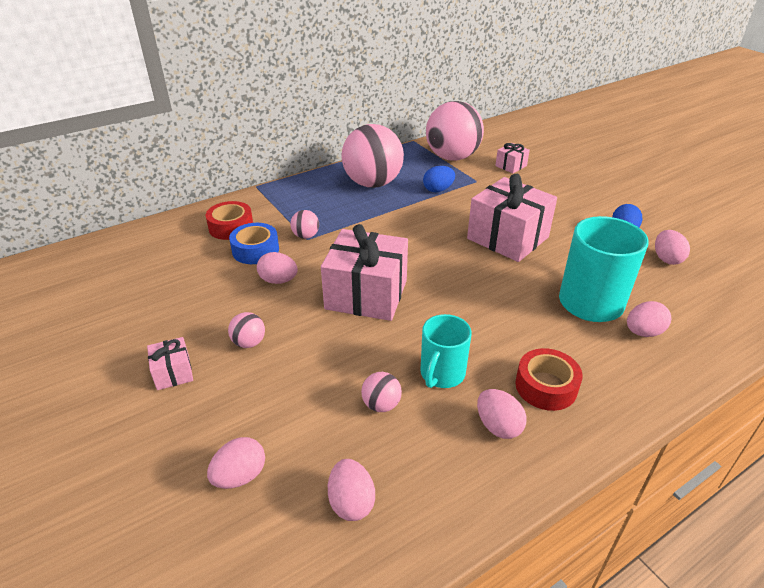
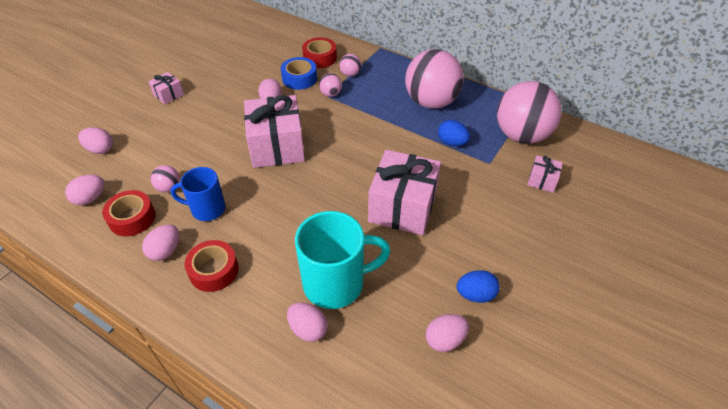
camera: 65 degrees right, 10 degrees up
pink ball [228,312,265,348] -> pink ball moved to [339,54,361,77]
turquoise mug [420,314,472,388] -> blue mug [171,167,226,221]
none -> red tape [102,190,155,236]

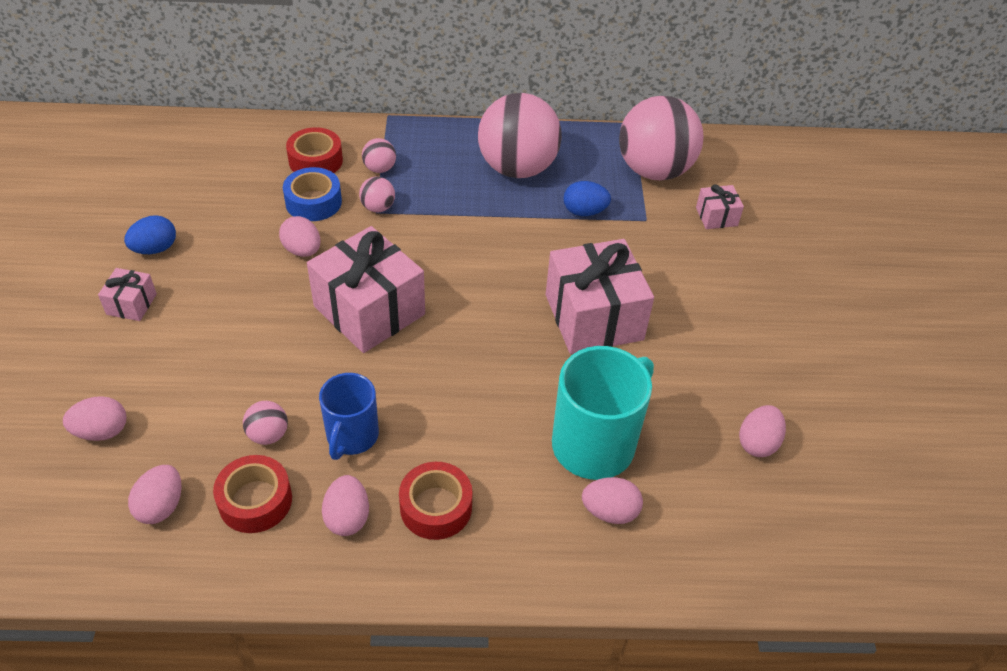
camera: 35 degrees left, 0 degrees up
blue mug [171,167,226,221] -> blue mug turned 45 degrees counterclockwise [319,373,379,460]
blue egg [456,270,500,303] -> blue egg moved to [124,215,176,254]

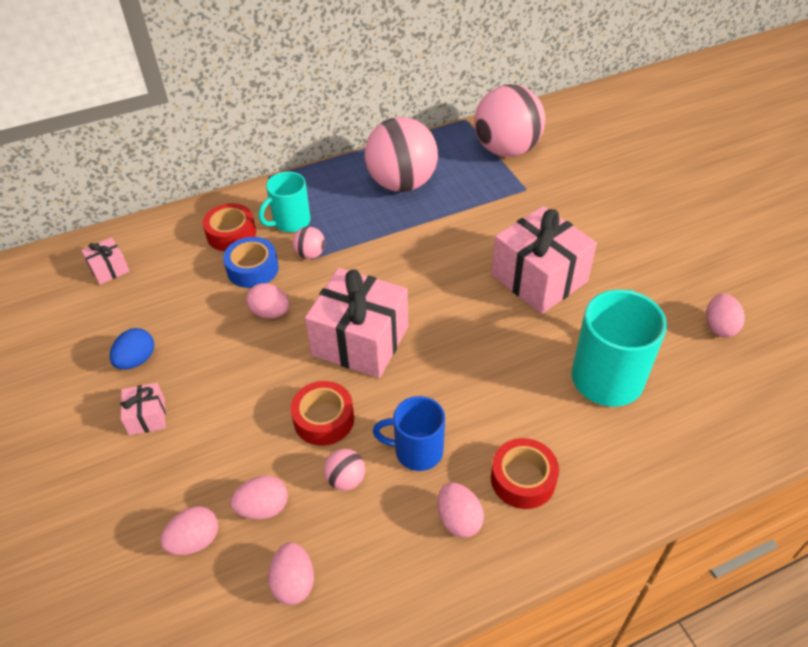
camera: 20 degrees left, 0 degrees up
red tape [213,455,292,533] -> red tape moved to [291,381,354,446]
blue mug [319,373,379,460] -> blue mug turned 105 degrees clockwise [373,396,445,471]
pink ball [362,138,396,173] -> turquoise mug [259,172,311,232]
blue egg [563,181,611,216] -> none
pink egg [582,477,643,524] -> pink egg moved to [231,476,288,520]
pink gift [696,185,744,229] -> pink gift moved to [81,238,130,285]

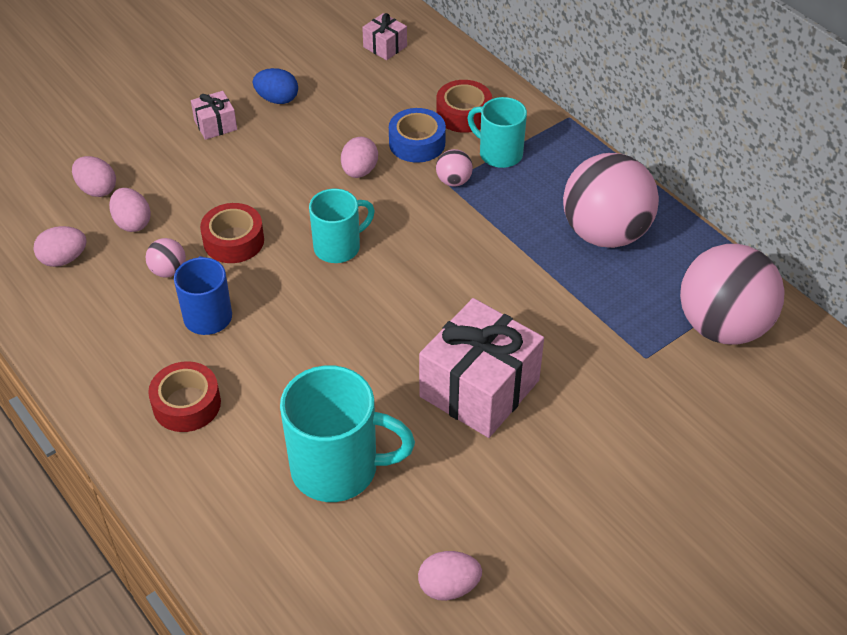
camera: 75 degrees right, 0 degrees up
pink gift [305,268,408,378] -> turquoise mug [309,189,375,263]
pink egg [437,483,484,538] -> none

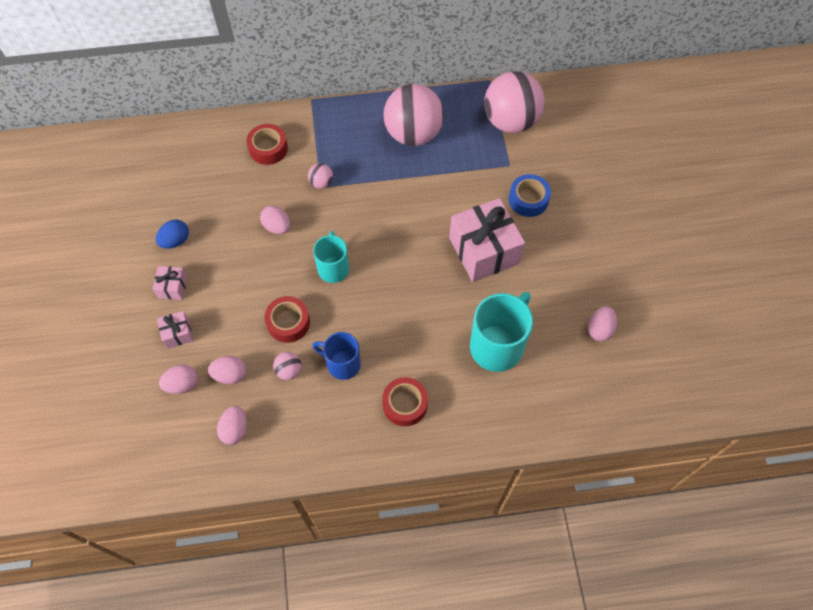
camera: 60 degrees left, 15 degrees up
pink gift [362,13,407,60] -> pink gift moved to [157,311,194,349]
blue tape [389,108,446,163] -> blue tape moved to [509,174,551,217]
turquoise mug [468,97,527,168] -> none

